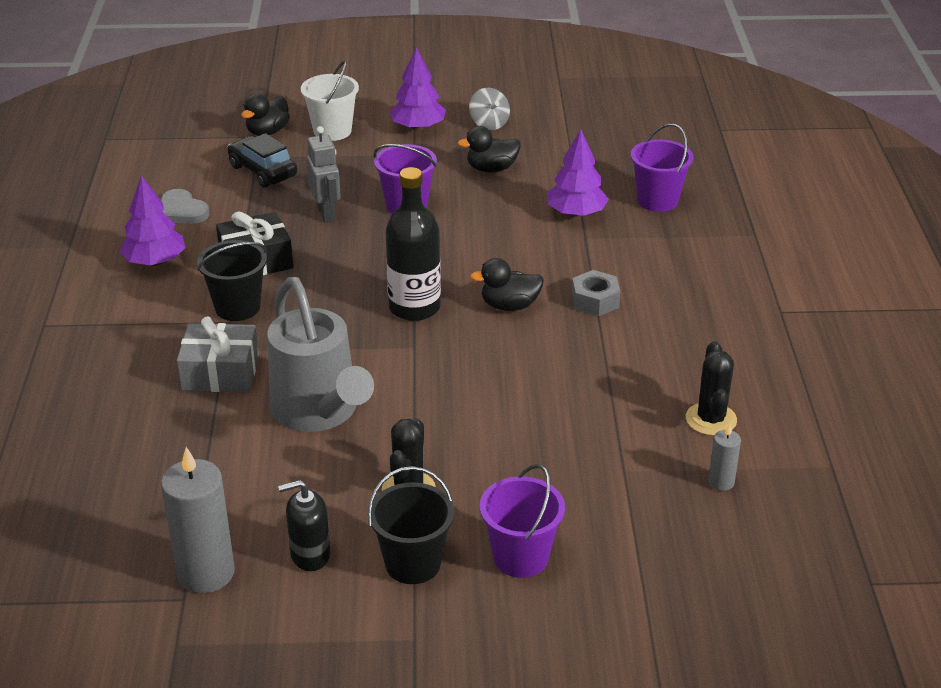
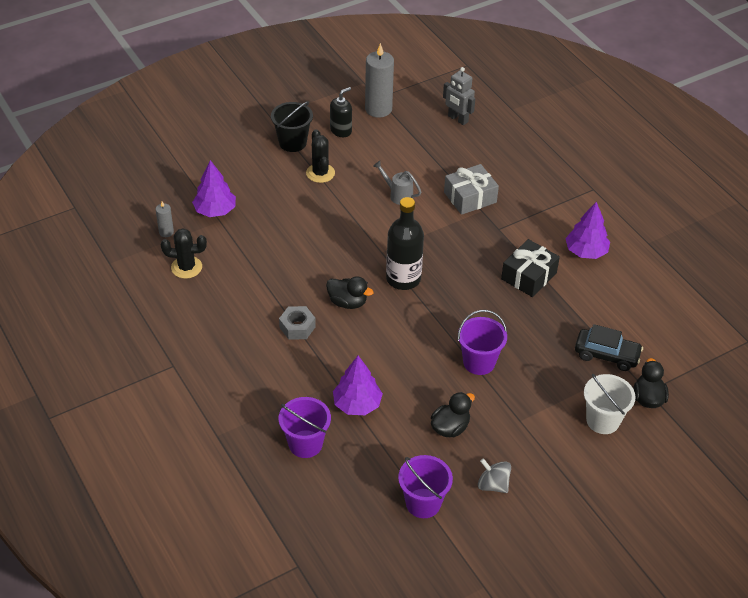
camera: 150 degrees right, 10 degrees up
grey heart [161,189,209,224] -> none
black bucket [197,240,267,321] -> none
grey watering can [267,277,374,432] -> grey watering can [373,161,421,205], size x0.46
grey robot [306,126,341,222] -> grey robot moved to [443,67,475,125]
purple tree [390,48,446,131] -> purple tree moved to [192,160,236,217]
black duck [470,258,544,311] -> black duck turned 60 degrees clockwise [326,276,374,309]
purple bucket [480,464,565,578] -> purple bucket moved to [398,455,453,518]
black cactus [686,341,737,436] -> black cactus turned 60 degrees counterclockwise [161,228,207,279]

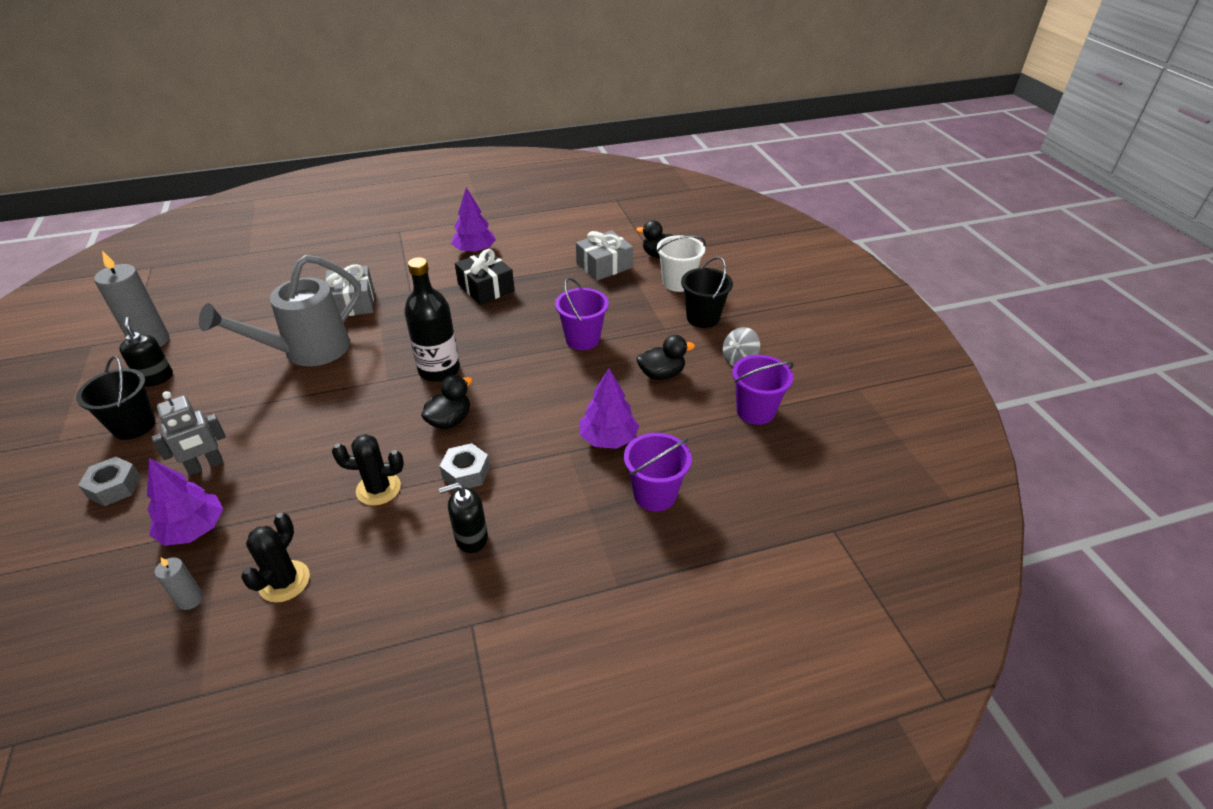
camera: 75 degrees left, 5 degrees down
black cactus [306,129,335,183] -> black cactus moved to [332,434,404,505]
grey watering can [373,161,421,205] -> grey watering can [199,255,361,366], size x2.19
black duck [431,392,475,437] -> black duck turned 105 degrees clockwise [637,335,695,380]
grey robot [443,67,475,125] -> grey robot moved to [152,391,226,475]
black car [575,324,643,371] -> grey gift [576,230,633,281]
none -> grey nut [78,457,141,506]
none -> black soap dispenser [439,482,488,553]
none -> black bucket [681,257,733,328]

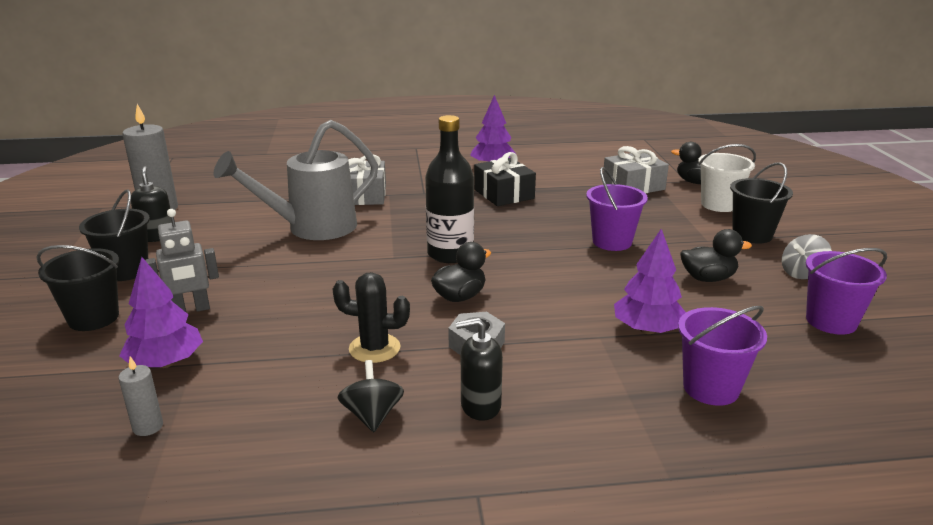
camera: 10 degrees right, 15 degrees down
grey nut [78,457,141,506] -> black bucket [36,245,119,331]
black cactus [241,513,310,603] -> none
none -> black spinning top [338,360,404,432]

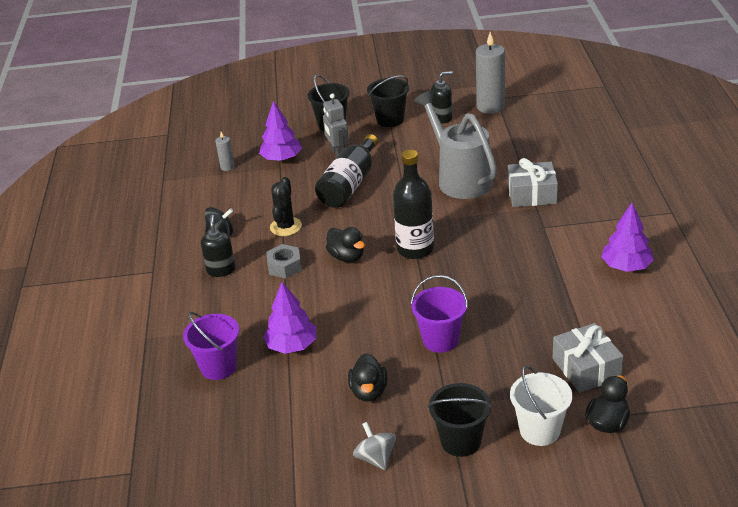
camera: 95 degrees right, 10 degrees up
black gift [474,152,536,206] -> none
purple bucket [806,248,887,335] -> none
none -> black bottle [315,134,378,208]

